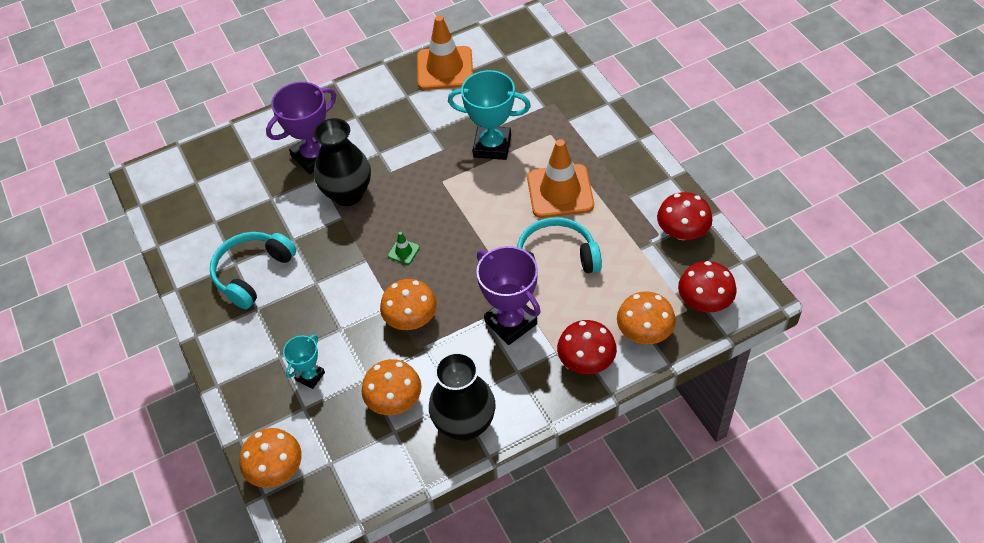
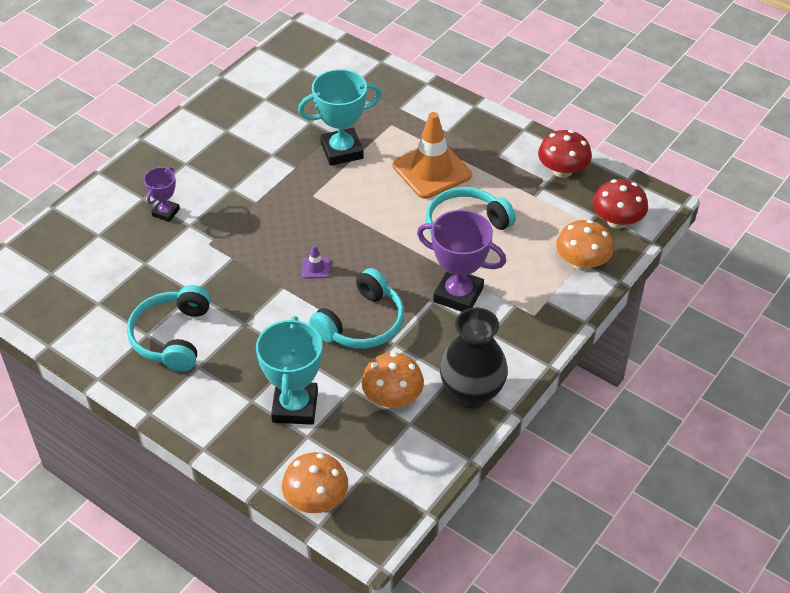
camera: 30 degrees left, 5 degrees down
purple trophy [266,82,336,174] -> purple trophy [144,167,180,222], size x0.56
turquoise trophy [283,334,325,389] -> turquoise trophy [256,316,322,425], size x1.80
black vase [314,118,371,206] -> none
orange mushroom [380,279,437,330] -> turquoise headphones [309,268,404,349]
green traffic cone [388,232,420,265] -> purple traffic cone [302,245,330,278]
orange traffic cone [417,15,473,90] -> none
red mushroom [557,320,617,374] -> none

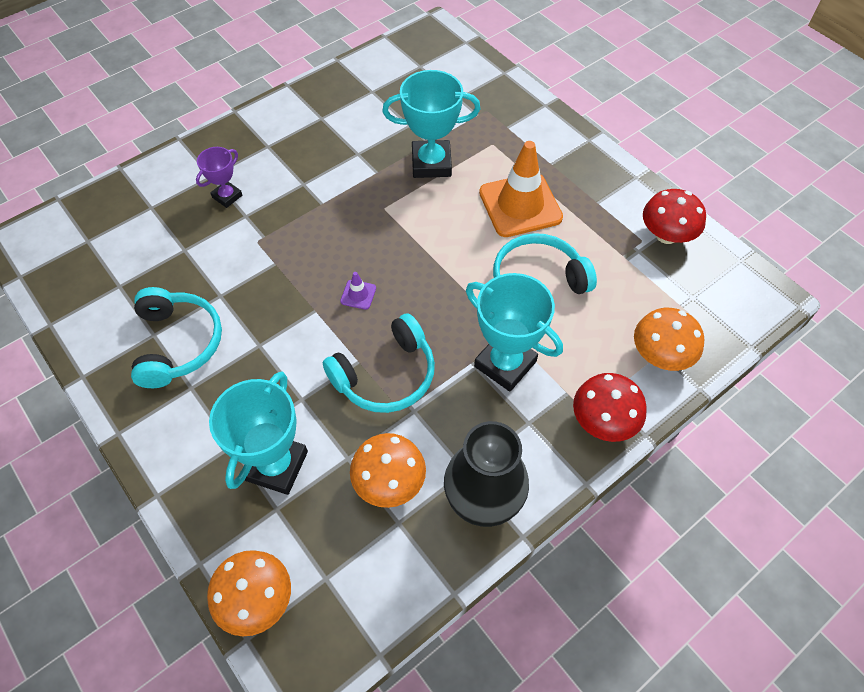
camera: 15 degrees right, 10 degrees up
turquoise headphones [127,285,211,372] -> turquoise headphones turned 150 degrees clockwise [131,287,222,388]
purple trophy [417,210,506,312] -> turquoise trophy [466,273,563,392]
red mushroom [592,179,648,229] -> red mushroom moved to [573,373,647,442]

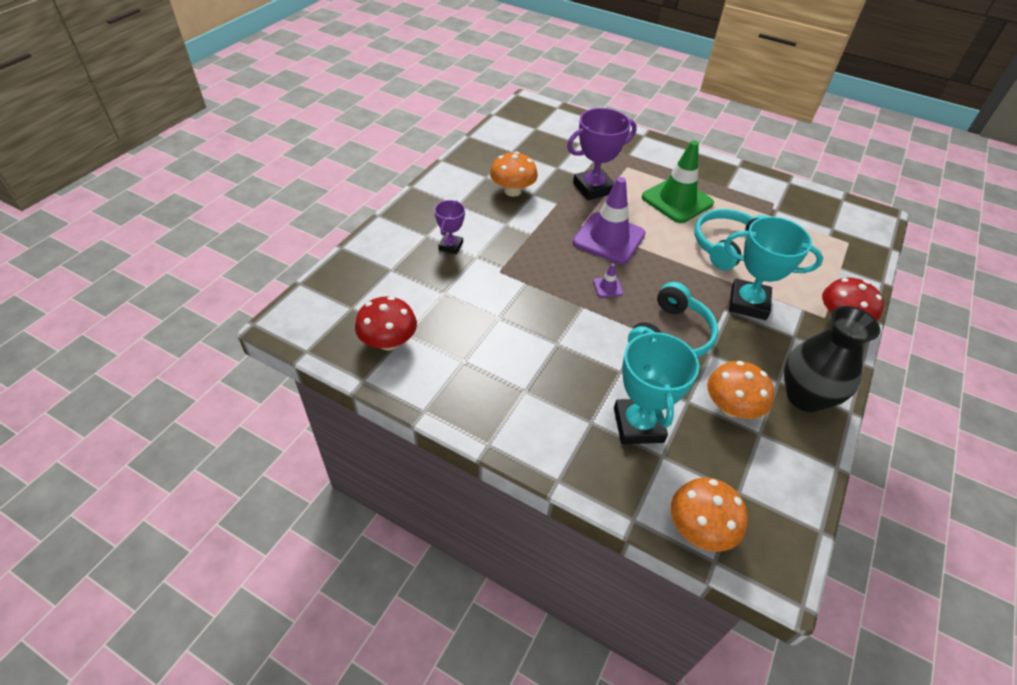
camera: 25 degrees left, 10 degrees down
turquoise headphones [131,287,222,388] -> none
turquoise trophy [382,70,481,178] -> purple trophy [567,108,637,200]
orange traffic cone [479,141,563,237] -> green traffic cone [642,141,714,223]
orange mushroom [634,308,704,371] -> orange mushroom moved to [490,151,538,197]
red mushroom [643,189,706,244] -> red mushroom moved to [355,296,417,350]
none -> purple traffic cone [573,177,646,264]

